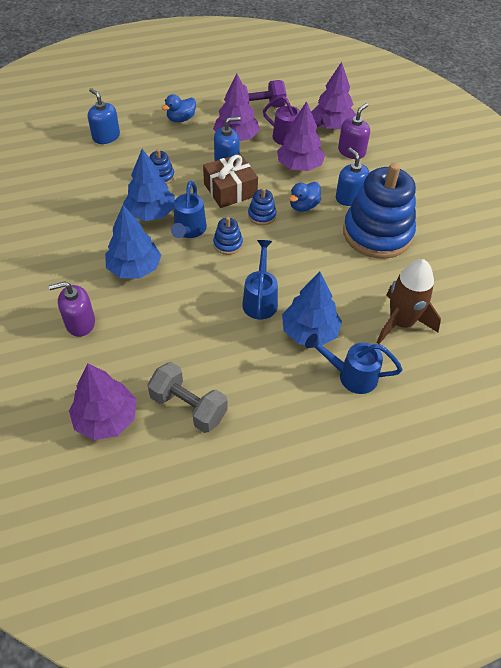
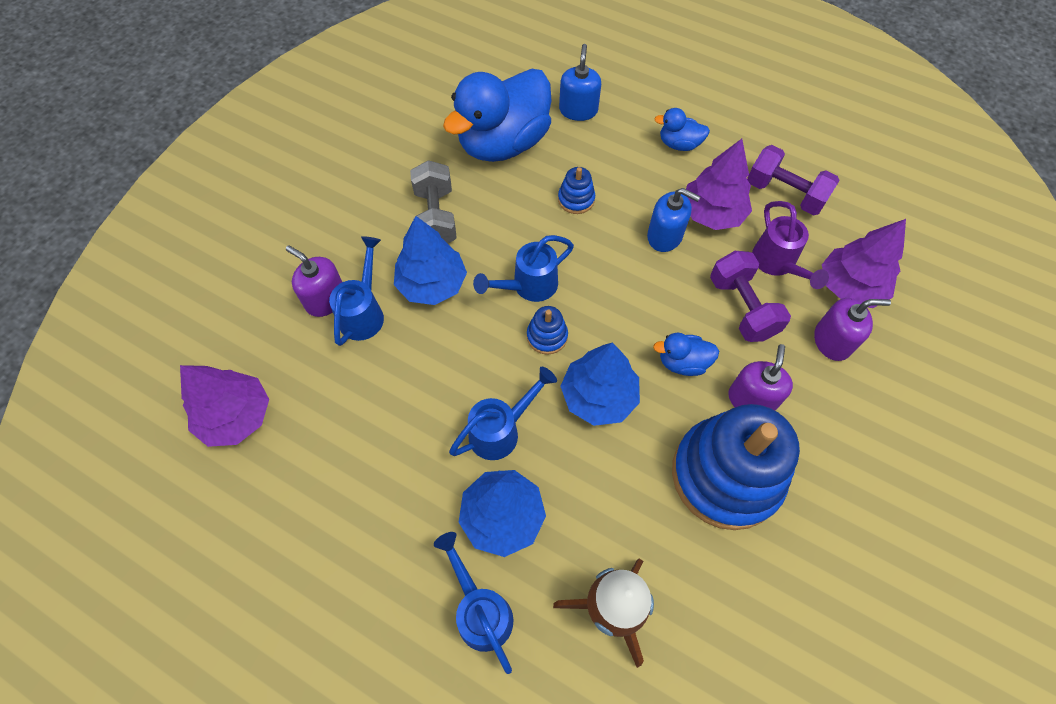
camera: 50 degrees right, 10 degrees up
blue tree [123,149,175,221] -> blue tree moved to [560,342,640,426]
grey dumbbell [147,362,228,433] -> grey dumbbell moved to [410,160,457,244]
brown gift [203,154,258,208] -> none
blue stacking toy [248,188,276,225] -> none
purple tree [277,101,325,171] -> purple dumbbell [710,251,791,342]
blue soap dispenser [336,148,370,206] -> purple soap dispenser [728,344,793,411]
none -> blue watering can [329,236,384,346]
none -> blue duck [443,69,551,162]

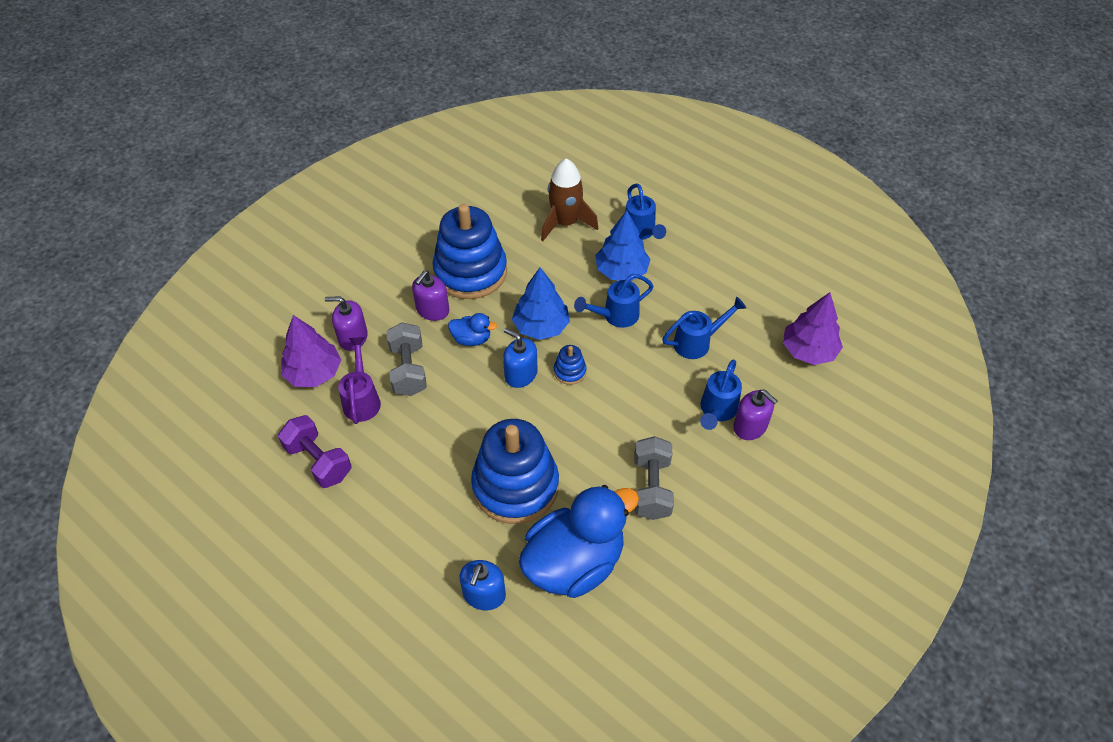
camera: 170 degrees left, 10 degrees down
blue tree [394,216,467,305] -> none
blue watering can [473,235,574,302] -> blue watering can moved to [662,297,746,359]
blue stacking toy [558,167,595,214] -> blue stacking toy [471,419,559,524], size x2.42
blue soap dispenser [647,188,700,252] -> blue soap dispenser moved to [503,328,538,388]
blue duck [654,108,710,151] -> none
purple tree [686,139,752,230] -> none
purple dumbbell [710,251,791,342] -> grey dumbbell [386,322,427,396]

